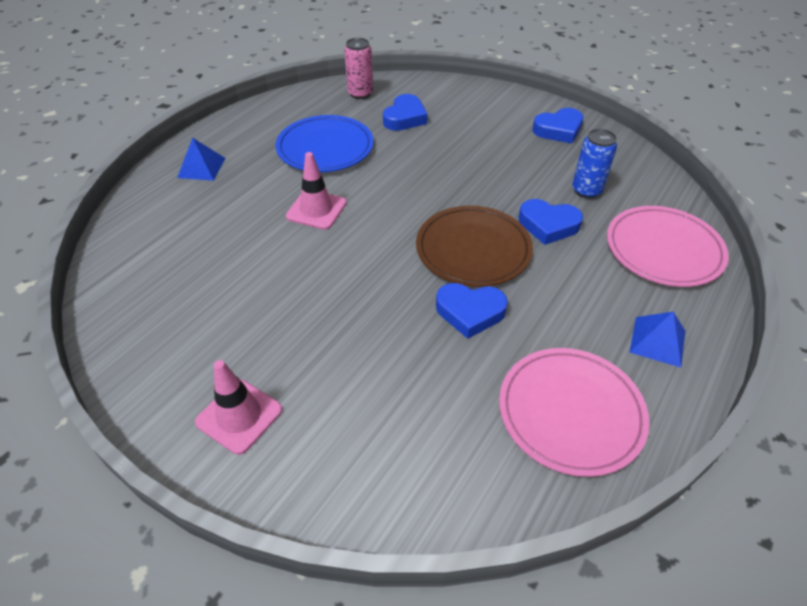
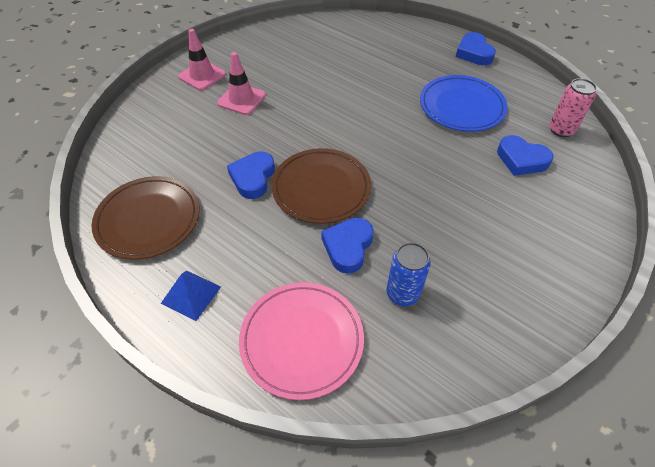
camera: 95 degrees right, 5 degrees up
blue pyramid [177,138,225,181] -> none
pink traffic cone [286,152,347,230] -> pink traffic cone moved to [217,52,266,115]
pink plate [499,348,649,477] -> brown plate [92,176,200,260]
blue heart [532,108,583,143] -> blue heart moved to [456,32,496,65]

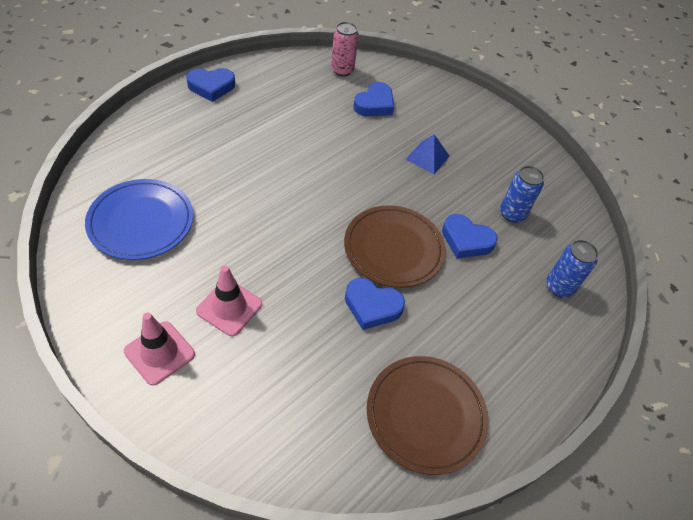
camera: 90 degrees left, 0 degrees up
blue pyramid [160,271,221,321] -> blue pyramid moved to [406,134,450,174]
pink plate [239,282,364,400] -> blue can [546,240,599,297]
blue plate [420,75,508,132] -> blue plate moved to [85,179,193,260]

